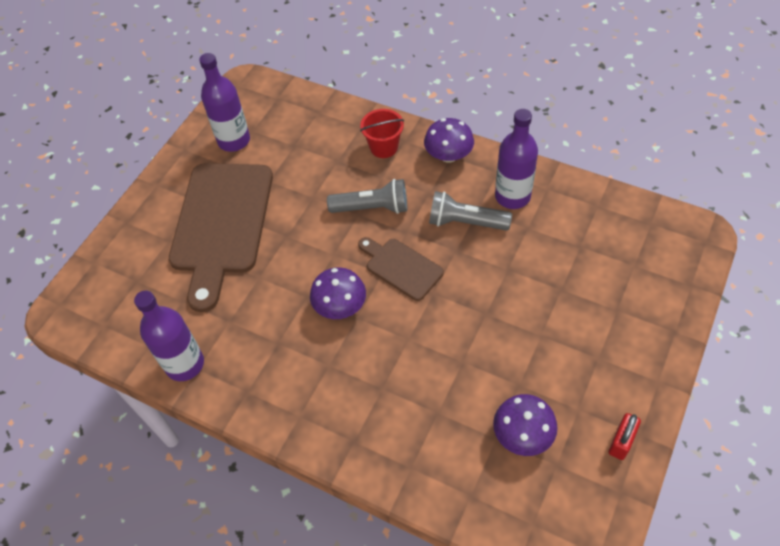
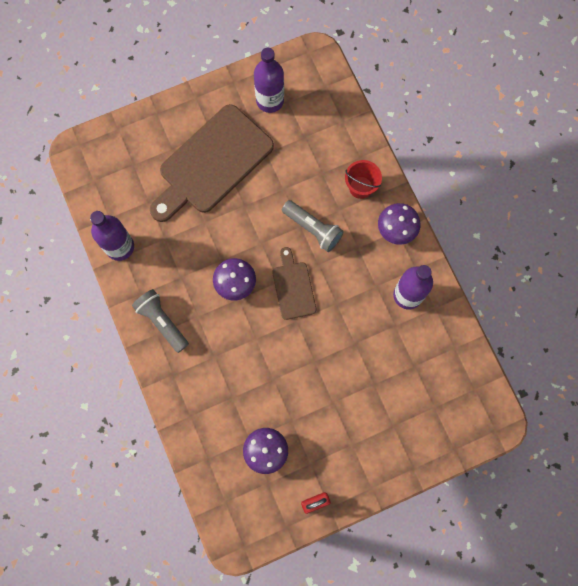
camera: 35 degrees right, 20 degrees up
grey flashlight [429,191,512,231] -> grey flashlight moved to [132,289,189,353]

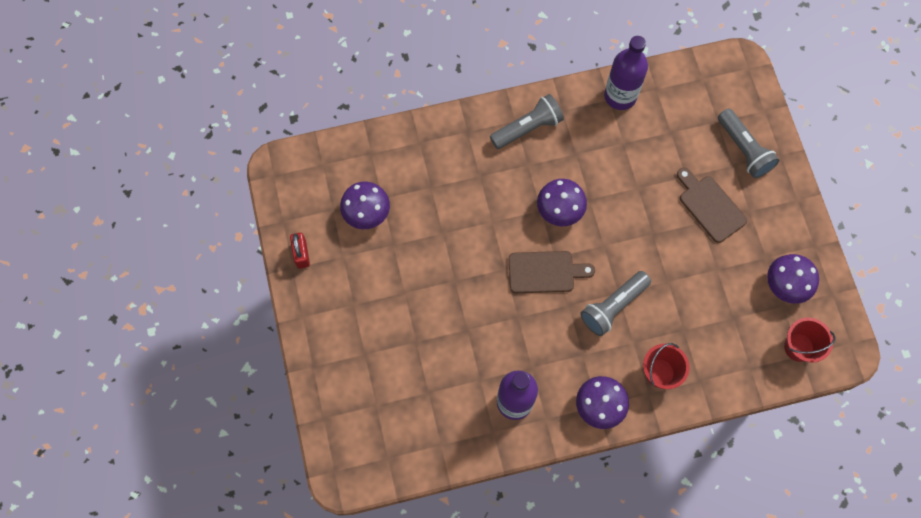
camera: 100 degrees right, 5 degrees down
brown cutting board [150,104,274,222] -> brown cutting board [677,168,747,243], size x0.50
purple bottle [254,48,284,113] -> purple mushroom [767,254,819,304]
none -> grey flashlight [718,109,780,178]
none -> red bucket [784,317,836,363]

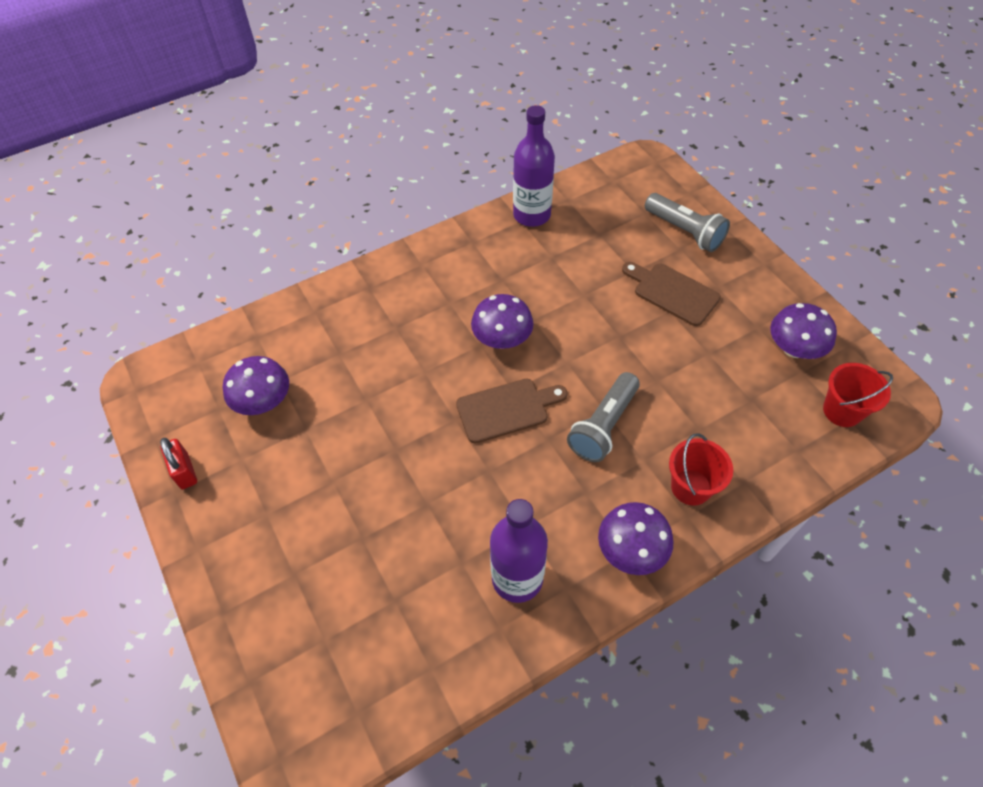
camera: 15 degrees left, 15 degrees down
grey flashlight [490,94,564,149] -> none

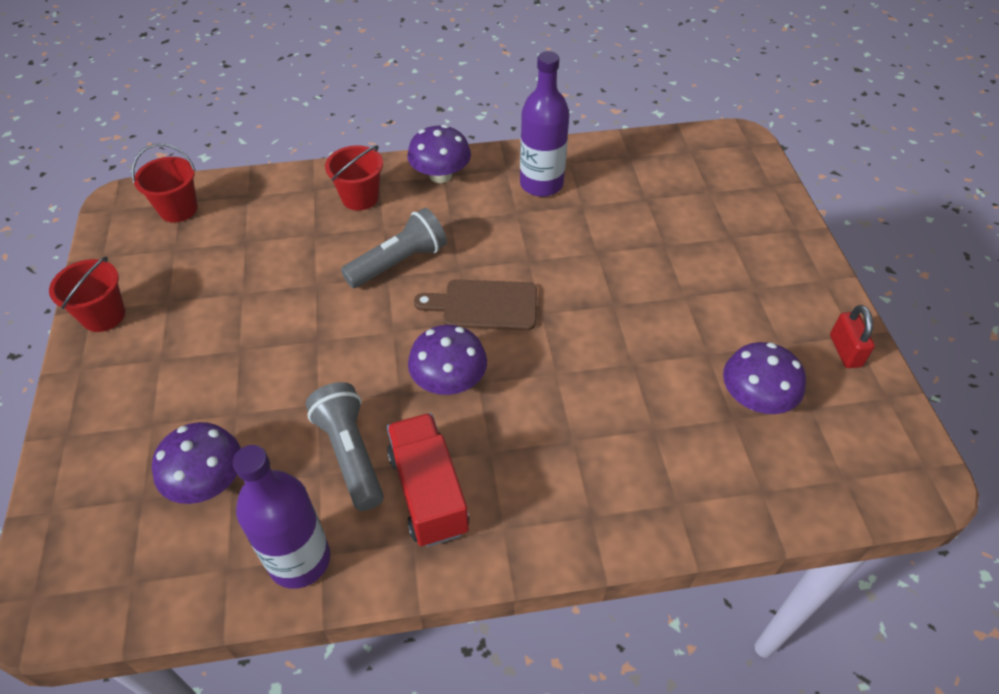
camera: 160 degrees left, 5 degrees down
brown cutting board [622,262,721,326] -> none
grey flashlight [645,193,730,252] -> grey flashlight moved to [306,382,384,511]
purple mushroom [770,303,837,359] -> purple mushroom moved to [152,422,241,504]
none -> red bucket [49,257,125,332]
none -> red truck [387,413,469,547]

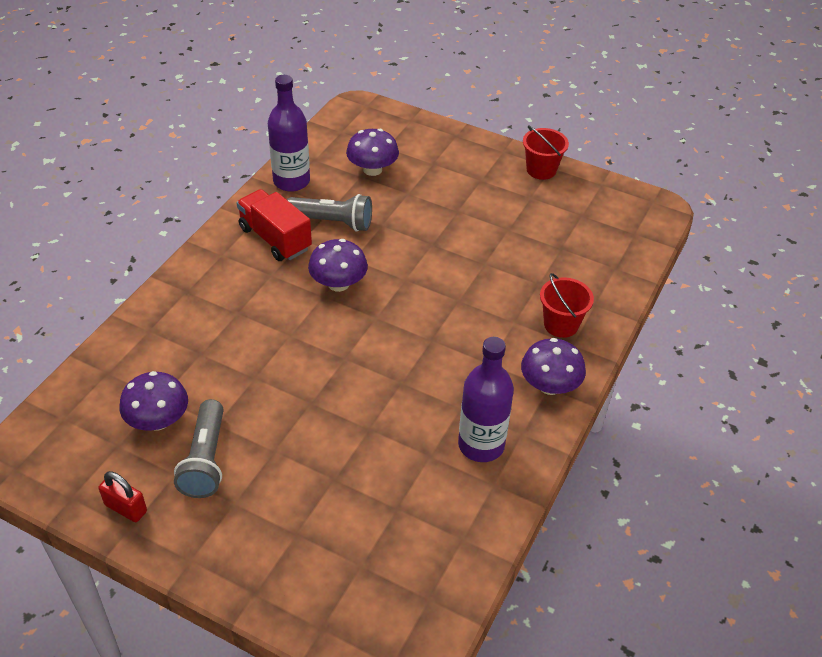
camera: 125 degrees right, 5 degrees down
red bucket [132,143,198,222] -> none
grey flashlight [341,208,447,288] -> grey flashlight moved to [174,399,224,498]
red truck [387,413,469,547] -> red truck turned 150 degrees counterclockwise [237,189,312,261]
brown cutting board [414,279,537,331] -> none

